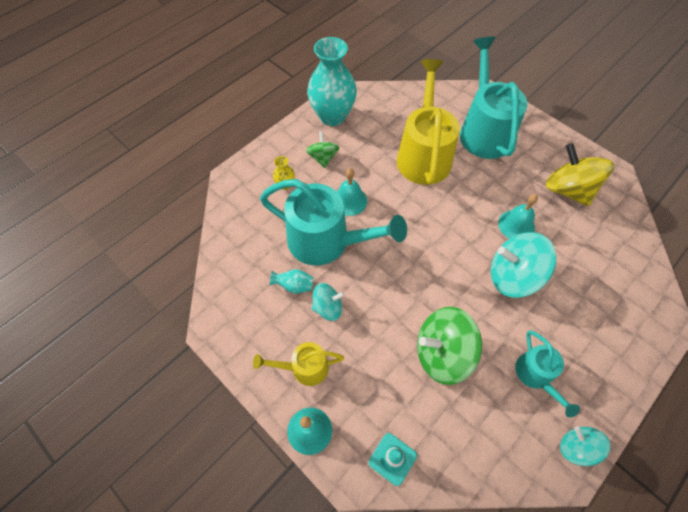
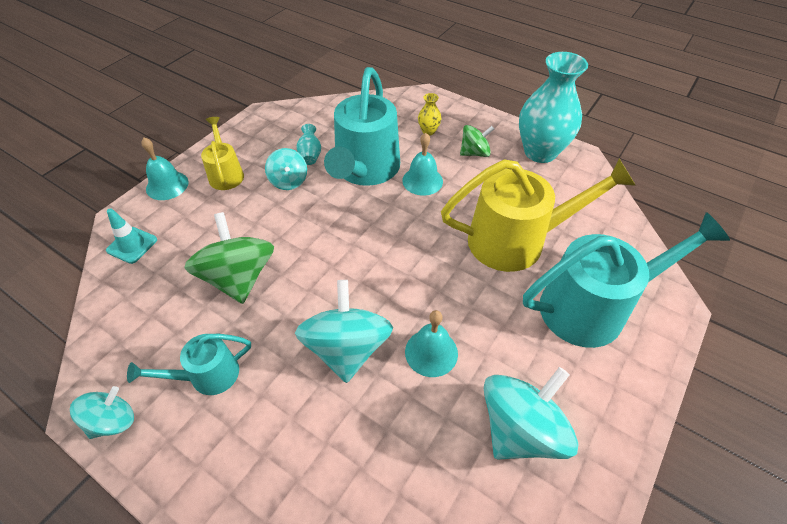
camera: 80 degrees right, 10 degrees down
yellow spinning top [546,143,615,206] -> turquoise spinning top [484,367,578,460]

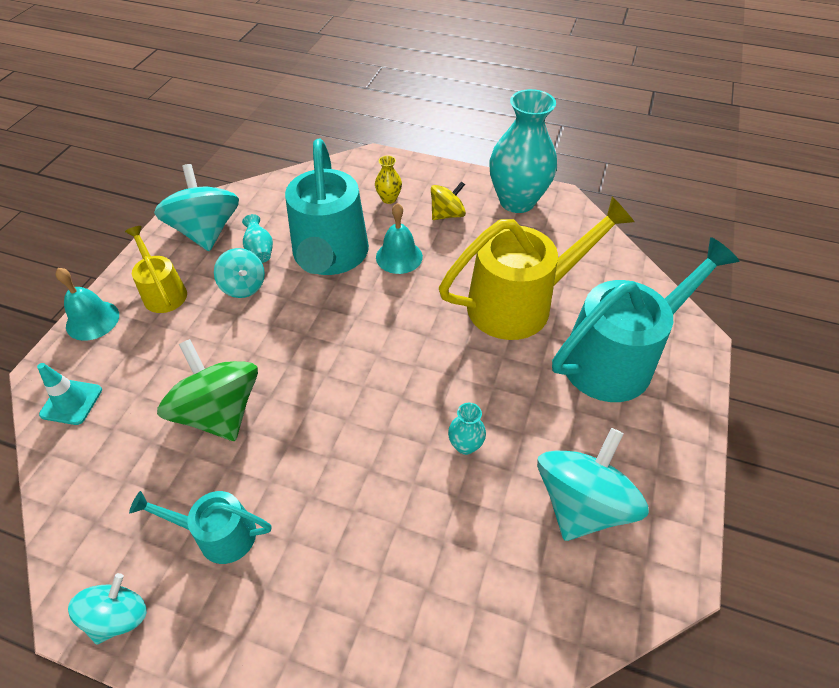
camera: 15 degrees left, 0 degrees up
turquoise watering can [127,334,251,395] -> turquoise watering can turned 45 degrees clockwise [129,491,271,564]
turquoise spinning top [295,280,393,383] -> turquoise spinning top moved to [154,164,239,251]
turquoise bell [405,310,458,377] -> turquoise vase [448,403,486,455]
green spinning top [460,125,494,157] -> yellow spinning top [431,181,466,220]

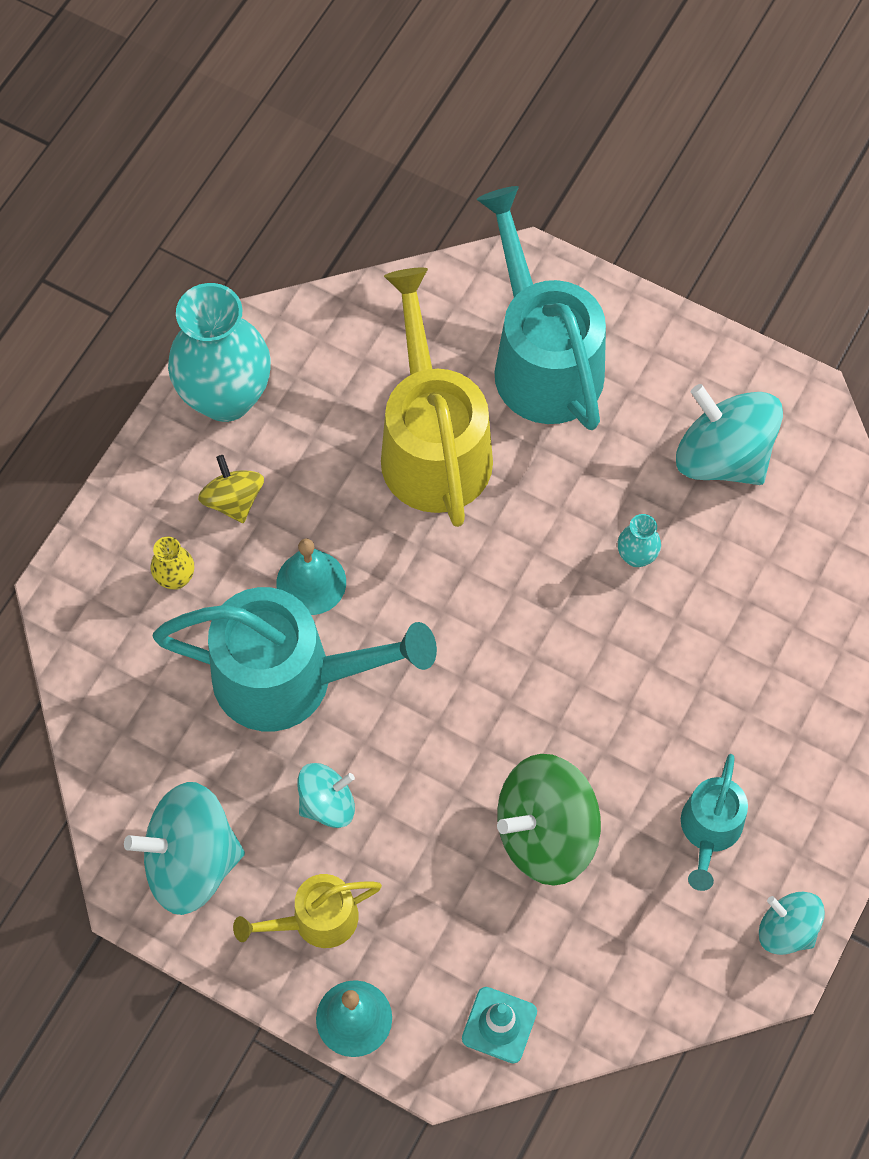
camera: 80 degrees left, 15 degrees up
turquoise vase [242,214,273,263] -> none

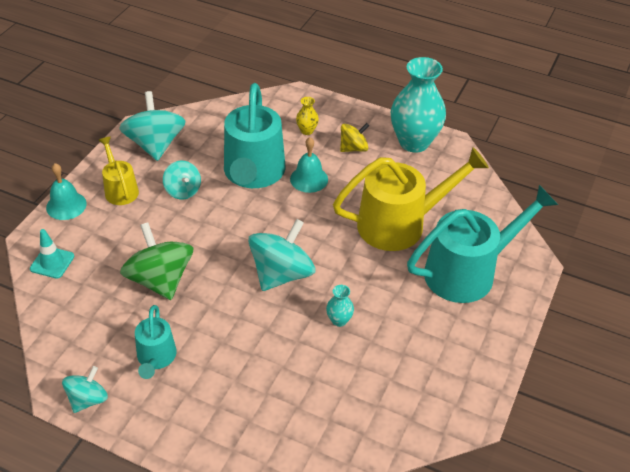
camera: 85 degrees right, 20 degrees down
turquoise spinning top [676,384,783,485] -> turquoise spinning top moved to [248,219,315,291]
turquoise watering can [681,754,748,891] -> turquoise watering can turned 105 degrees counterclockwise [135,305,177,379]

